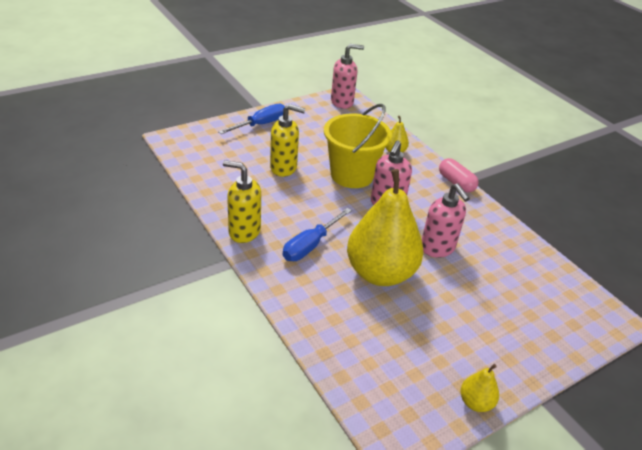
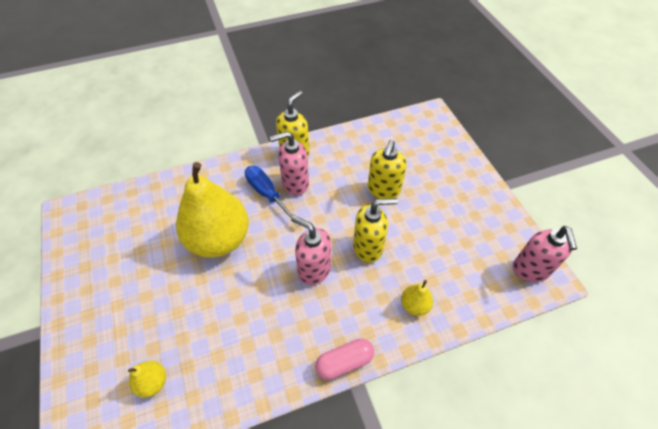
camera: 105 degrees right, 15 degrees up
blue screwdriver [218,104,285,134] -> none
yellow bucket [324,104,392,188] -> yellow soap dispenser [353,198,398,263]
pink soap dispenser [422,184,470,258] -> pink soap dispenser moved to [270,131,309,196]
yellow pear [460,364,499,412] -> yellow pear moved to [128,361,166,398]

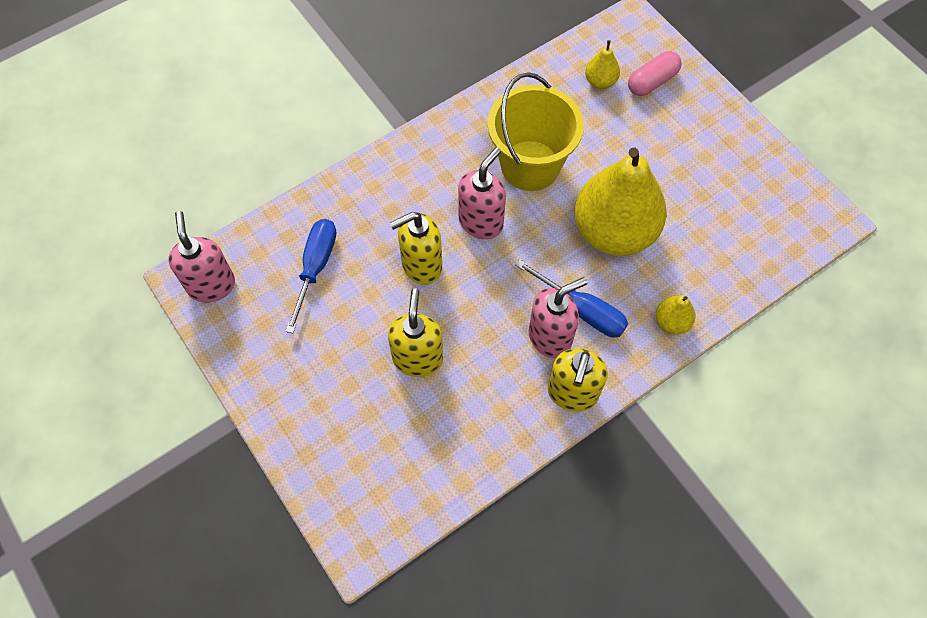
camera: 165 degrees right, 10 degrees up
pink soap dispenser [291,215,331,285] -> pink soap dispenser turned 75 degrees counterclockwise [458,147,506,239]
pink capsule [315,338,374,380] -> pink capsule moved to [628,51,681,96]
yellow pear [401,280,433,316] -> yellow pear moved to [656,295,695,334]
none -> blue screwdriver [285,219,336,333]
none -> yellow bucket [488,72,584,191]

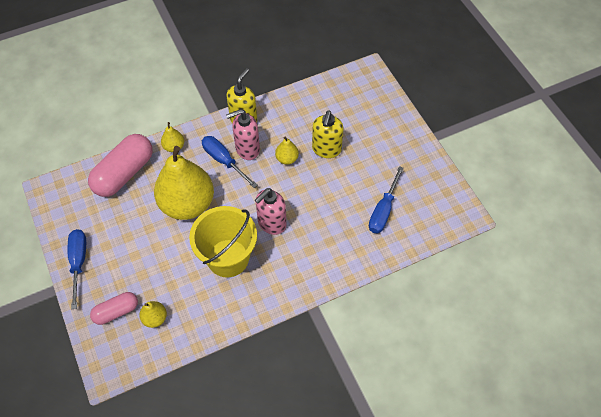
camera: 170 degrees left, 5 degrees down
pink soap dispenser [168,211,235,302] -> none
yellow soap dispenser [390,212,442,285] -> none
none -> blue screwdriver [68,229,86,309]
none -> pink capsule [88,134,153,197]
none -> yellow pear [275,137,299,165]

